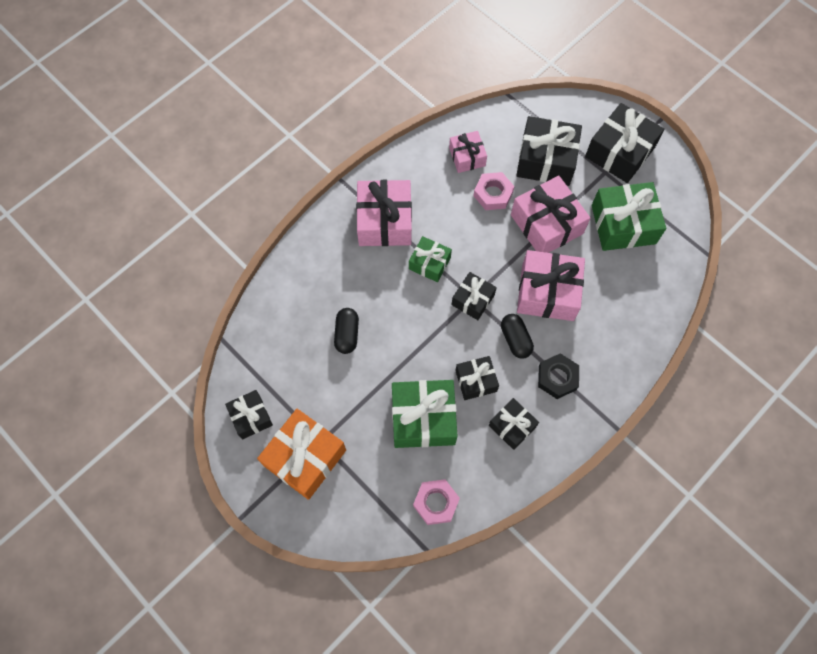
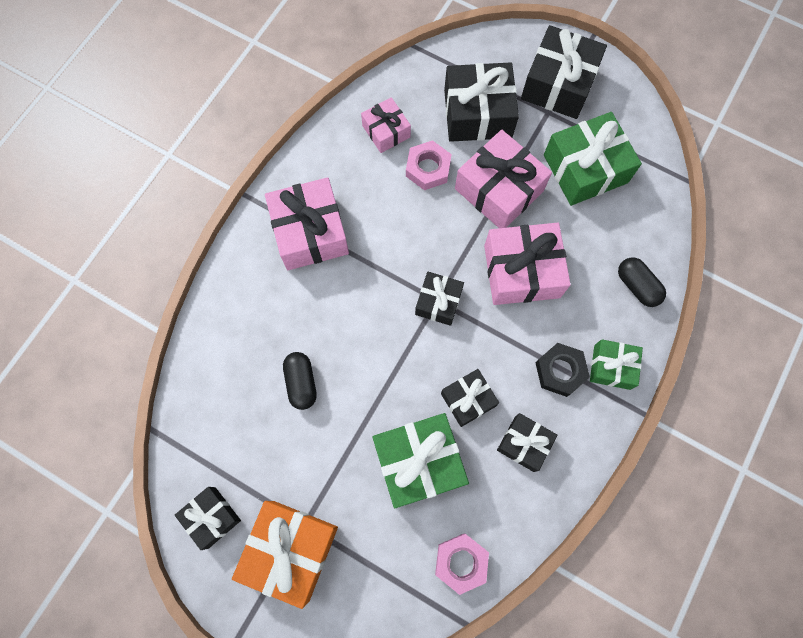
camera: 15 degrees left, 5 degrees up
green gift [409,236,452,282] -> green gift moved to [590,339,643,390]
black capsule [501,314,534,358] -> black capsule moved to [618,257,666,307]

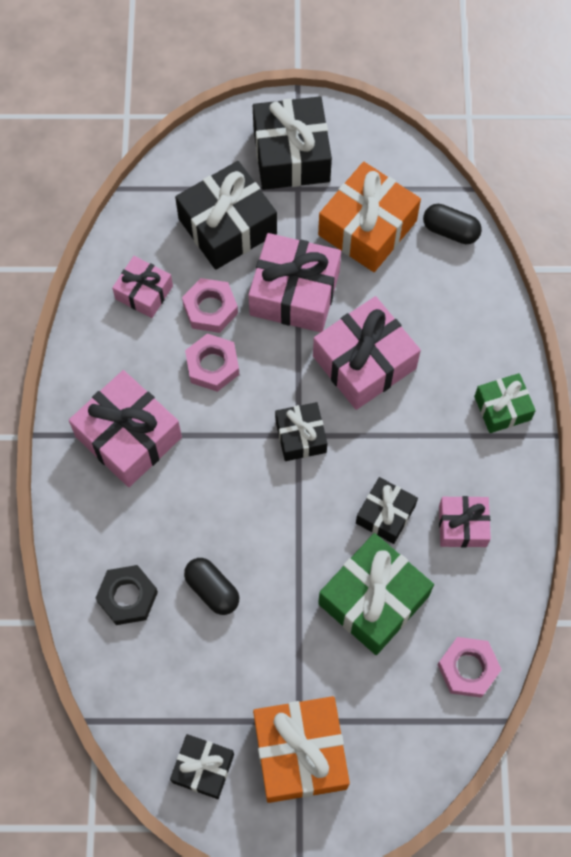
camera: 30 degrees left, 5 degrees down
black gift [497,413,558,472] -> pink gift [439,496,491,547]
black nut [535,343,590,397] -> black nut moved to [96,565,158,625]
green gift [544,112,642,206] -> orange gift [318,162,421,272]
black capsule [618,257,666,307] -> black capsule moved to [423,204,482,244]
none -> pink nut [185,334,239,392]

